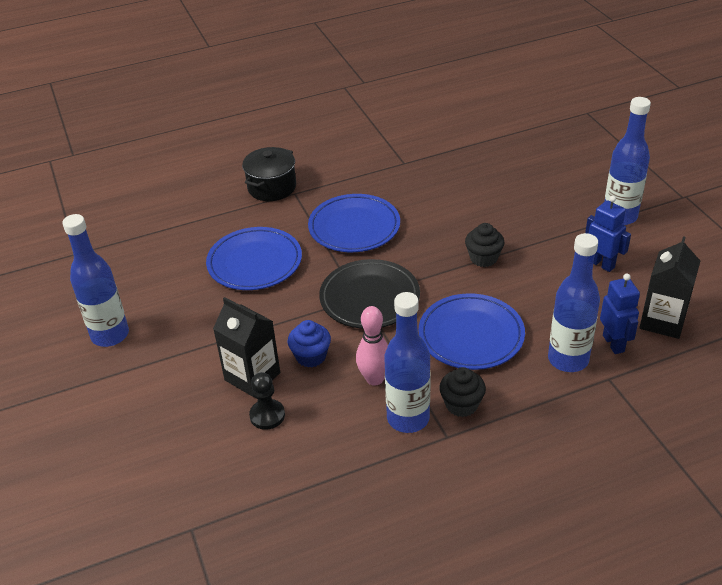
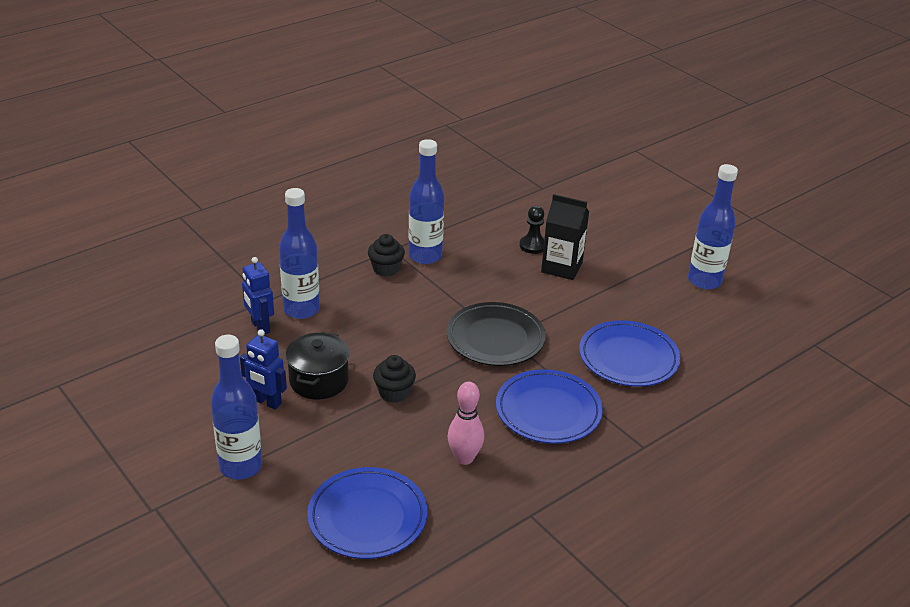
camera: 160 degrees right, 5 degrees down
black pot [242,147,296,201] -> black pot moved to [286,332,350,399]
blue cupcake [288,320,331,367] -> none
pink bowling pin [356,306,388,386] -> pink bowling pin moved to [448,382,484,465]
blue plate [418,293,525,370] -> blue plate moved to [307,467,427,559]
black carton [639,236,700,339] -> none

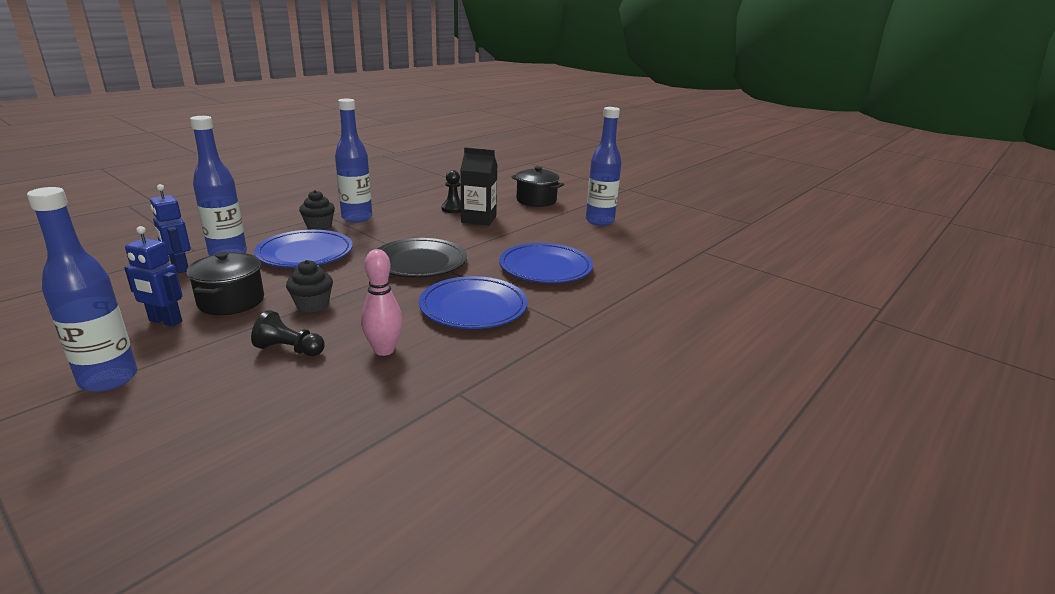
camera: 10 degrees left, 10 degrees down
blue plate [307,467,427,559] -> blue plate moved to [254,230,353,268]
none -> black pawn [251,310,325,356]
none -> black pot [512,166,564,207]

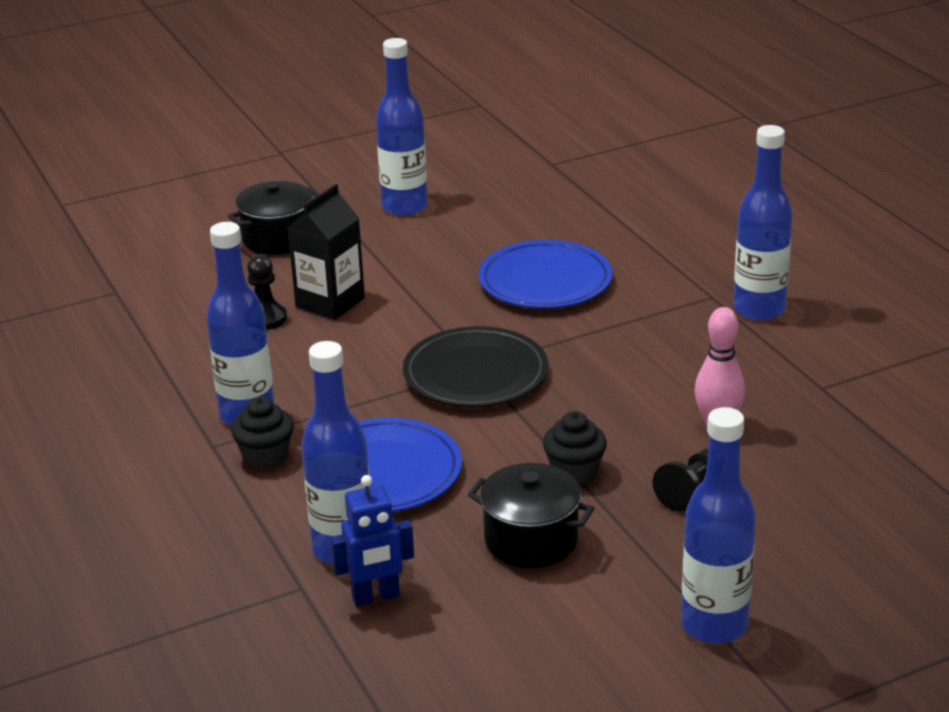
camera: 65 degrees left, 5 degrees up
blue robot [124,226,182,327] -> none
blue plate [419,276,528,329] -> none
none -> blue bottle [733,125,793,321]

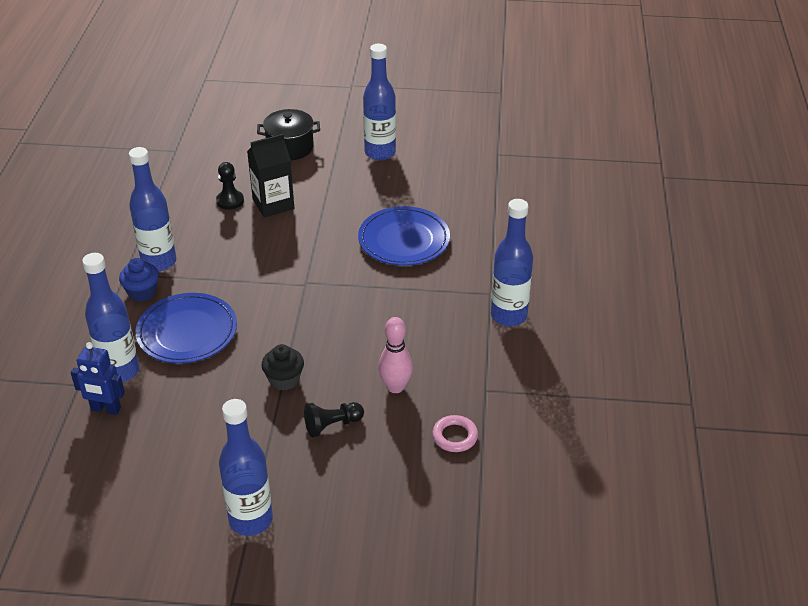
camera: 30 degrees right, 10 degrees up
black cupcake [231,397,294,468] -> blue cupcake [119,258,159,302]
black plate [403,326,548,407] -> none
black pot [468,463,594,568] -> none
none -> pink ring [432,415,478,452]

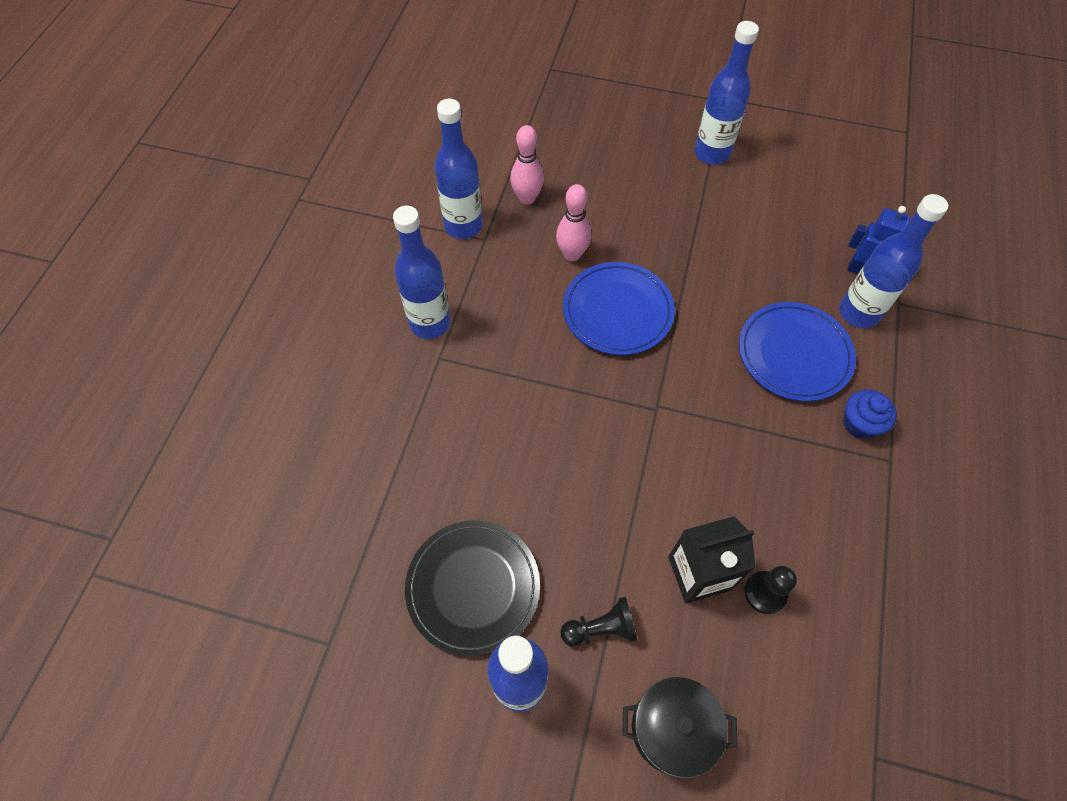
camera: 170 degrees left, 20 degrees up
blue bottle [129,147,176,271] -> blue bottle moved to [435,99,483,239]
black cupcake [262,344,304,391] -> none
black pawn [304,402,364,438] -> black pawn moved to [560,597,638,647]
blue plate [358,206,450,266] -> blue plate moved to [563,262,675,355]
pink ring [432,415,478,452] -> pink bowling pin [510,125,544,205]
none -> black plate [405,520,540,656]

